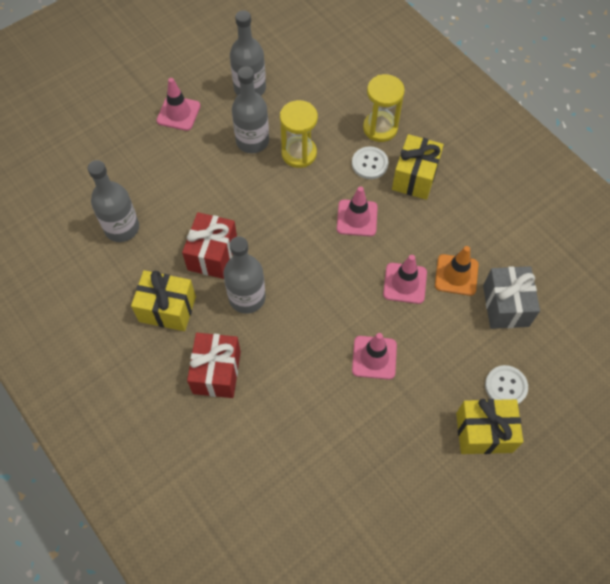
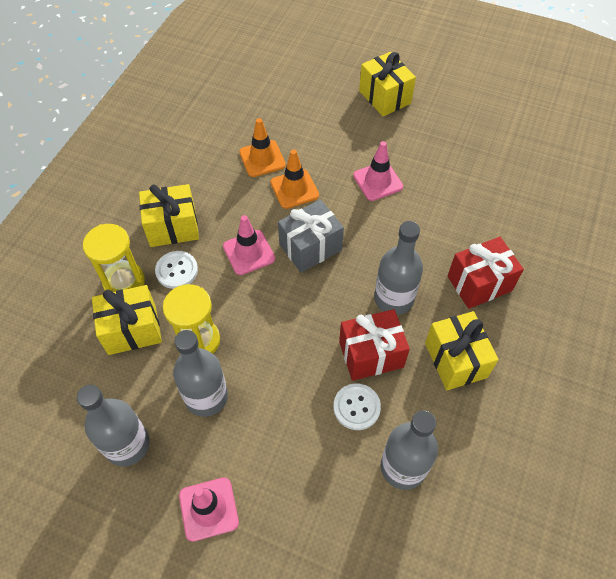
camera: 120 degrees left, 5 degrees down
pink traffic cone [383,255,427,304] -> orange traffic cone [270,149,319,209]
grey gift [483,266,540,329] -> grey gift moved to [278,200,344,273]
white button [485,365,528,404] -> white button moved to [333,383,381,430]
none -> yellow gift [92,285,162,355]

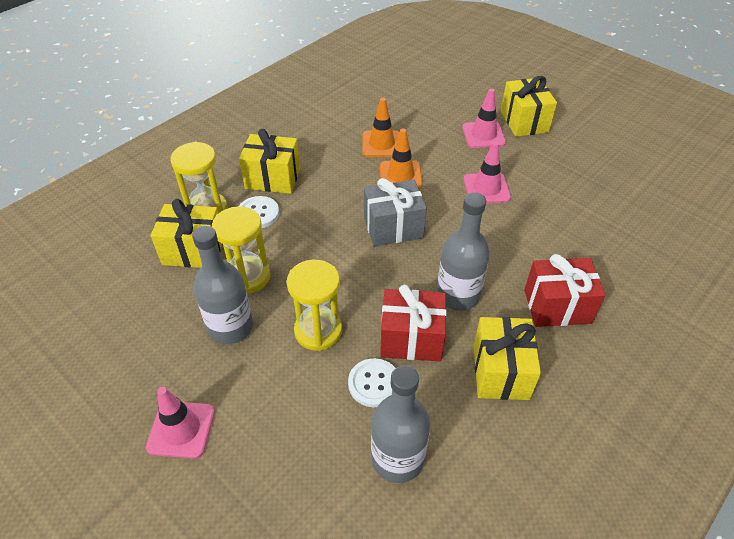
camera: 20 degrees right, 10 degrees down
grey bottle [77,385,150,467] -> none
pink traffic cone [223,215,275,275] -> pink traffic cone moved to [462,89,506,148]
none -> yellow hourglass [287,260,342,351]

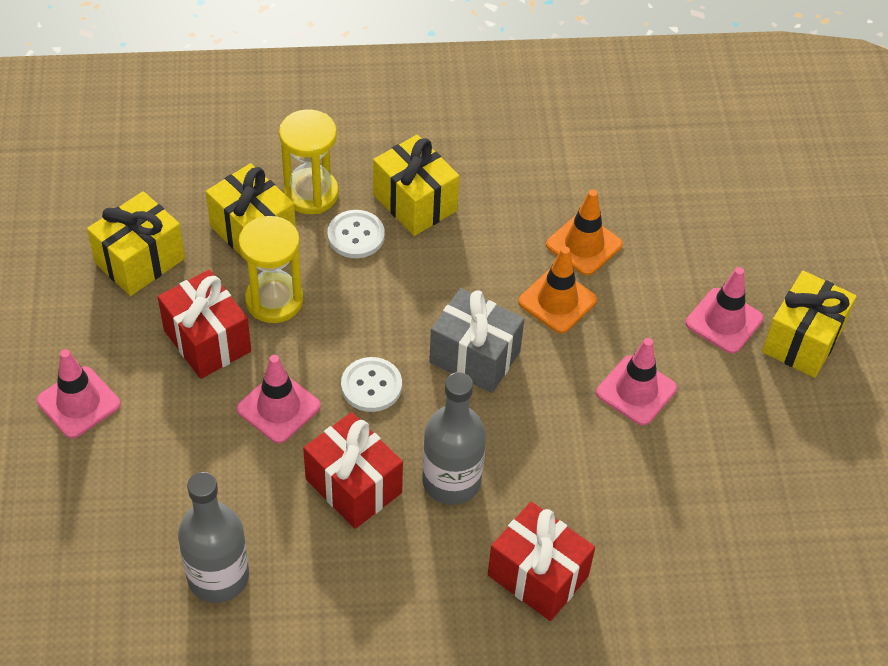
camera: 40 degrees right, 5 degrees up
grey bottle [192,225,253,344] -> red gift [158,270,251,379]
yellow hourglass [287,260,342,351] -> pink traffic cone [237,355,321,443]
white button [348,358,395,407] -> white button moved to [341,357,402,412]
yellow gift [474,317,541,400] -> yellow gift moved to [87,191,185,296]

